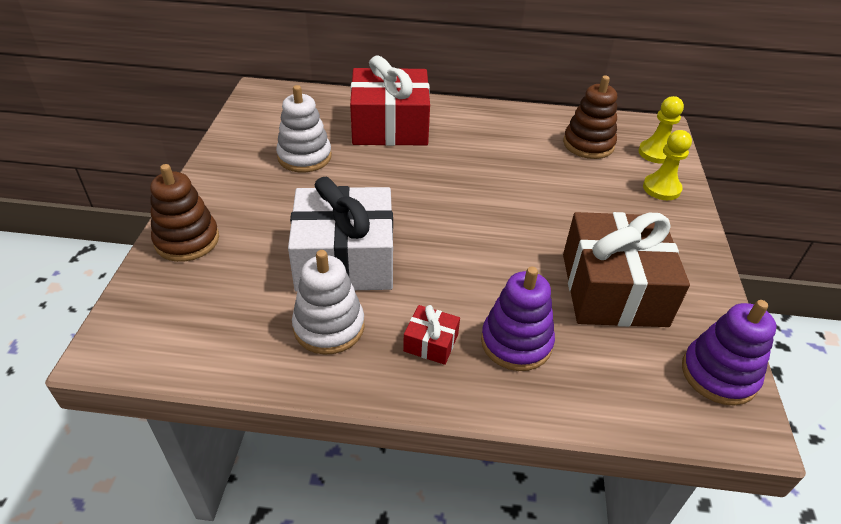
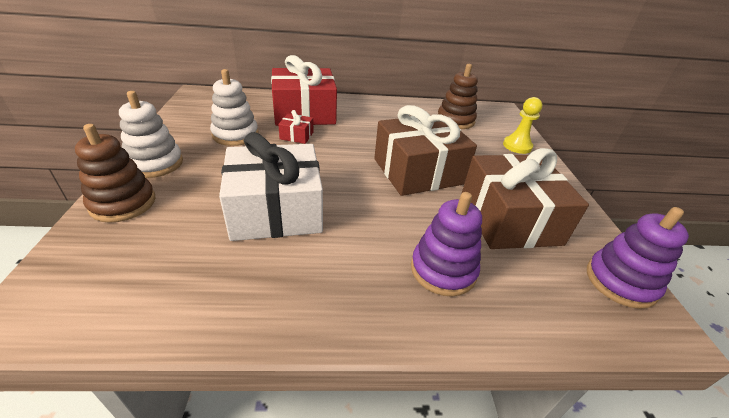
camera: 10 degrees left, 5 degrees down
white stacking toy [292,250,364,355] -> white stacking toy moved to [119,91,183,178]
red gift [403,305,460,365] -> red gift moved to [278,110,313,144]
yellow pawn [638,96,684,164] -> none
none -> brown gift [374,105,477,196]

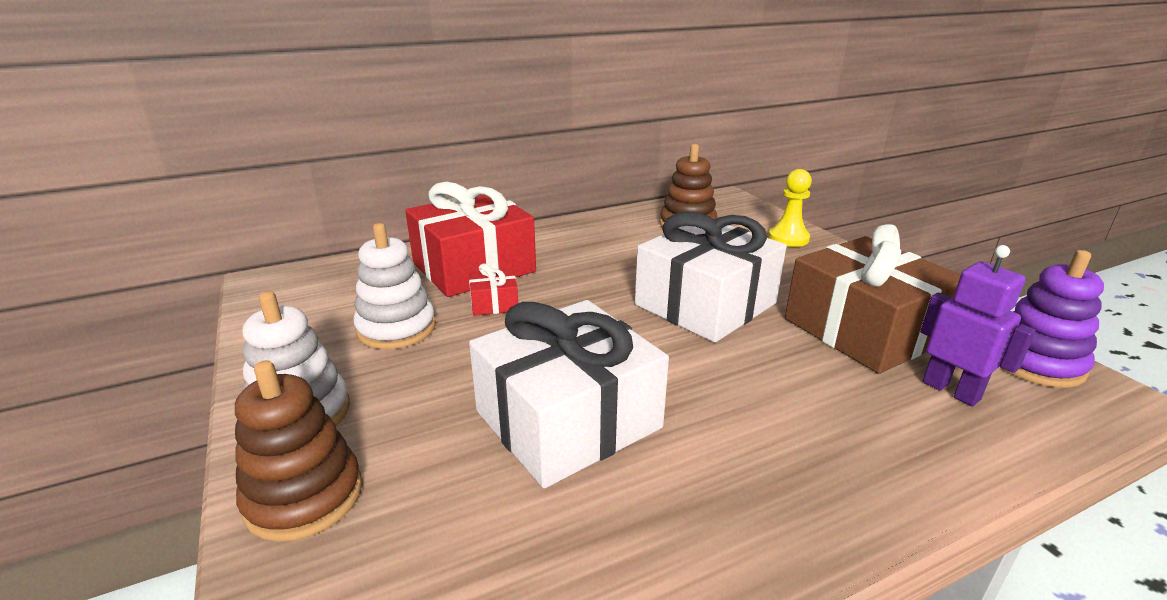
camera: 20 degrees left, 10 degrees down
brown gift [374,105,477,196] -> white gift [635,212,787,343]
purple stacking toy [411,192,482,297] -> none
none -> purple robot [920,245,1036,406]

